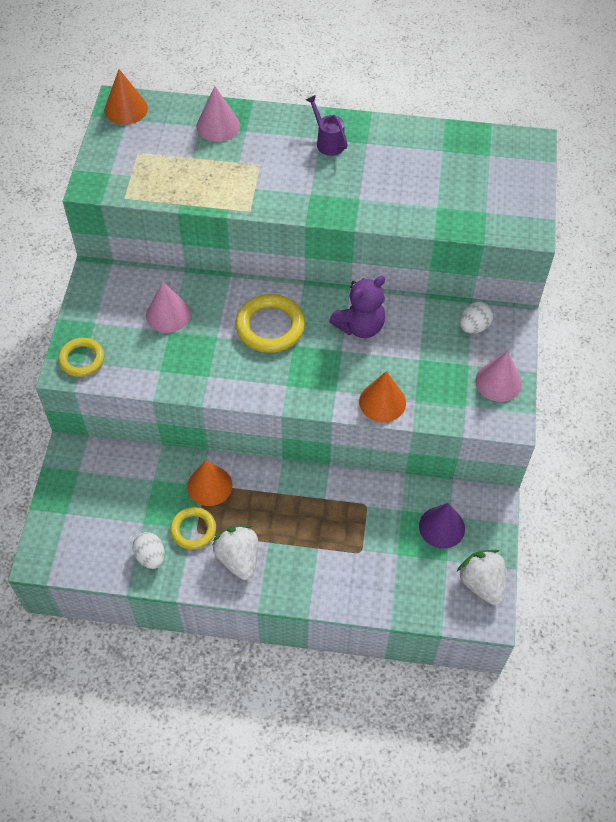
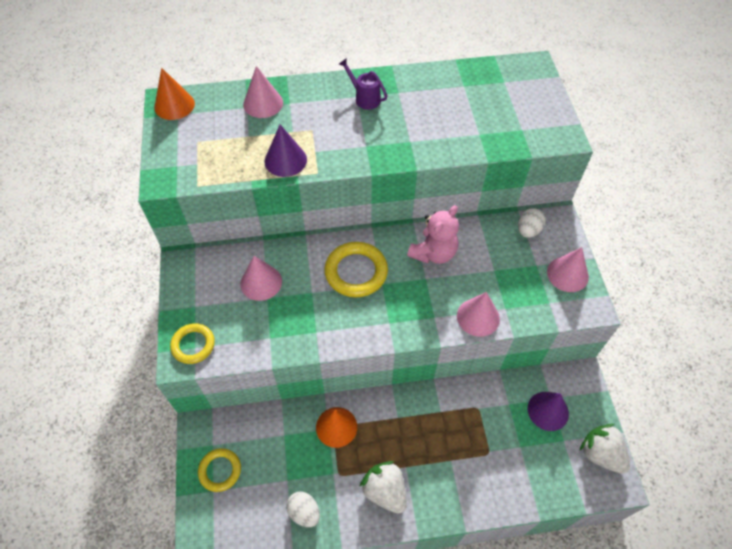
camera: 15 degrees left, 0 degrees up
yellow ring [170,507,216,550] -> yellow ring moved to [198,448,241,492]
purple teddy bear [329,276,385,338] -> pink teddy bear [407,205,459,264]
orange cone [359,371,406,422] -> pink cone [457,292,500,337]
none -> purple cone [264,124,307,177]

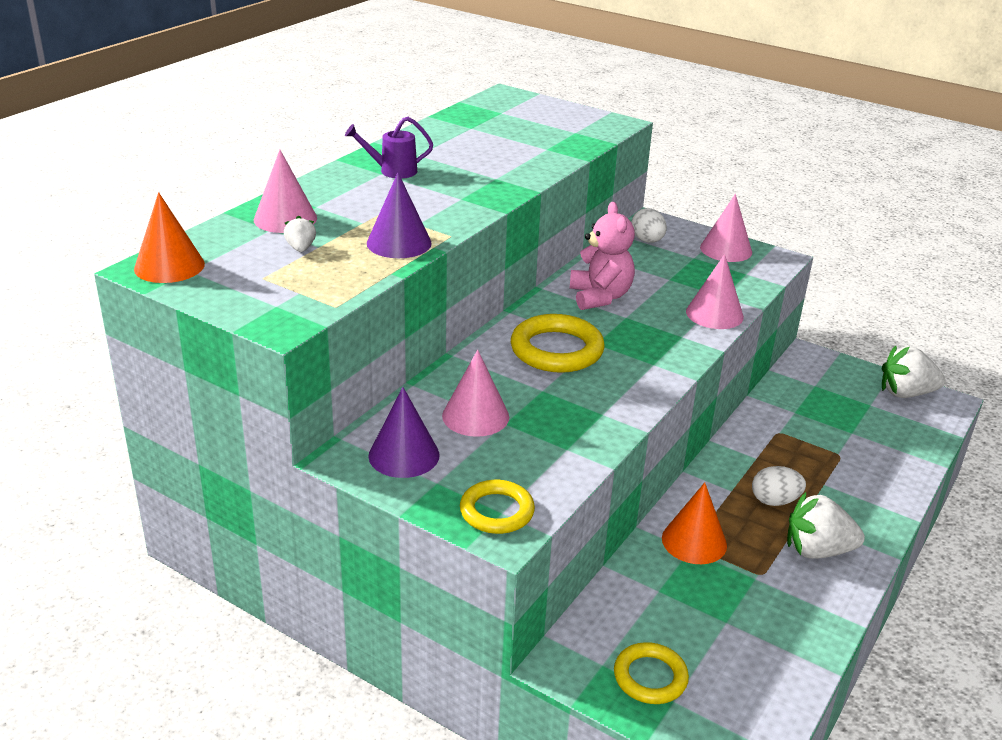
camera: 50 degrees left, 25 degrees down
white egg [286,491,320,527] -> white egg moved to [752,466,806,506]
purple cone [528,392,569,431] -> purple cone moved to [368,387,439,478]
none -> white strawberry [284,216,316,252]

